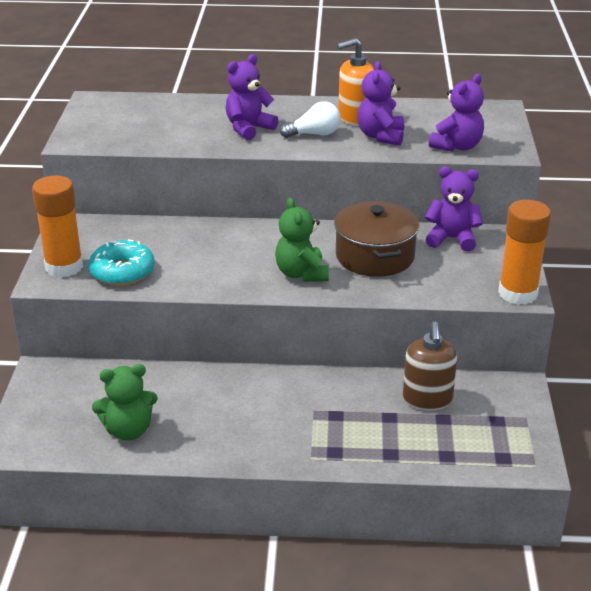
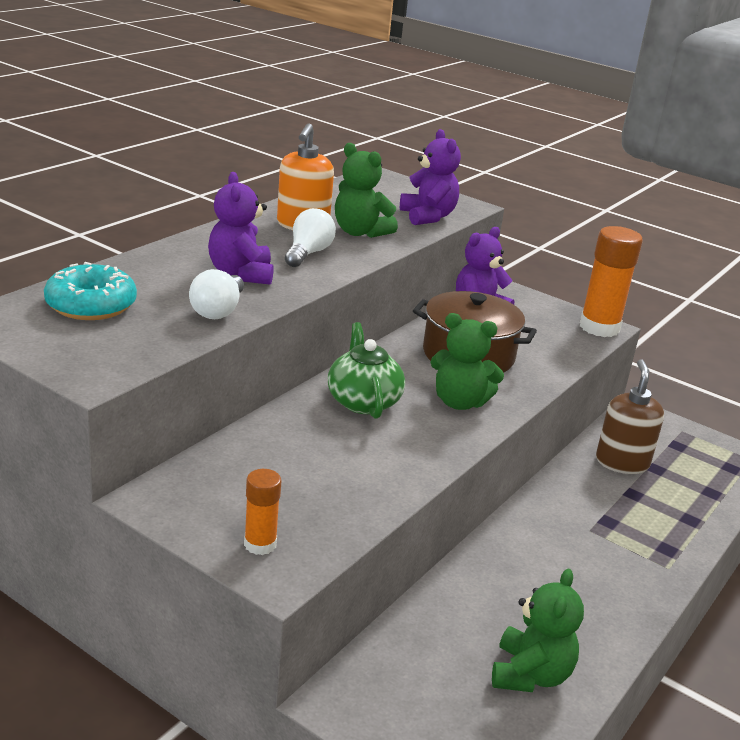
camera: 60 degrees left, 5 degrees down
orange glue stick [32,175,83,277] -> orange glue stick [244,469,281,555], size x0.55
turquoise donut [88,239,155,286] -> turquoise donut moved to [44,262,137,320]
purple teddy bear [357,61,404,146] -> green teddy bear [335,143,398,238]
brown soap dispenser [403,322,457,411] -> brown soap dispenser turned 120 degrees counterclockwise [596,359,664,474]
none -> white light bulb [189,269,244,319]
none -> green teapot [328,322,405,419]

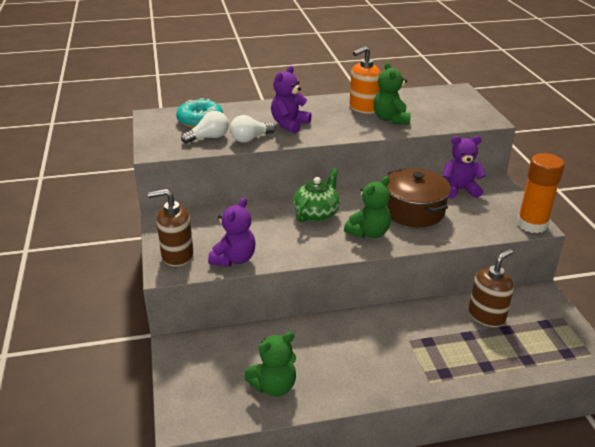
camera: 45 degrees right, 5 degrees up
orange glue stick [244,469,281,555] -> brown soap dispenser [148,189,194,267]
white light bulb [285,208,336,267] -> white light bulb moved to [181,111,229,144]
purple teddy bear [400,129,461,225] -> purple teddy bear moved to [208,198,255,267]
green teddy bear [430,313,504,410] -> green teddy bear turned 105 degrees counterclockwise [344,176,391,238]

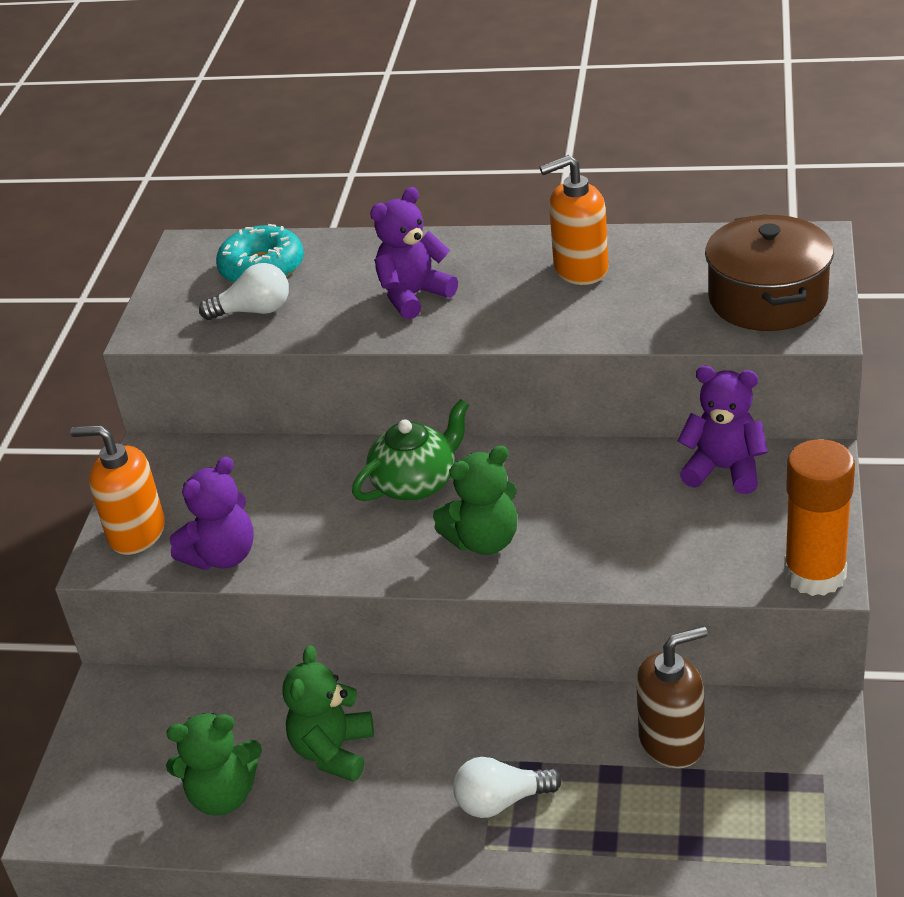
camera: 25 degrees right, 5 degrees up
brown soap dispenser [148,189,194,267] -> orange soap dispenser [70,425,165,555]
white light bulb [230,115,276,143] -> white light bulb moved to [453,757,562,818]
green teddy bear [374,62,411,125] -> green teddy bear moved to [282,645,374,782]
brown pot [387,168,451,227] -> brown pot moved to [705,214,834,331]

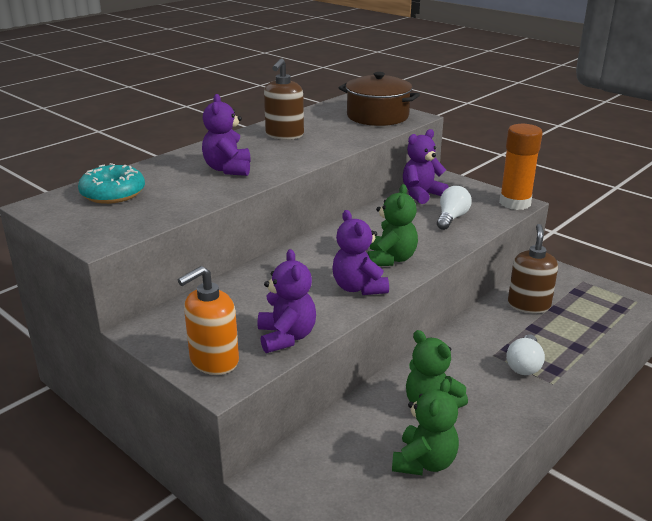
camera: 60 degrees left, 10 degrees down
white light bulb [199,263,289,320] -> white light bulb moved to [437,186,472,230]
green teapot [352,399,469,501] -> none
orange soap dispenser [539,155,609,285] -> brown soap dispenser [264,58,304,140]
none -> purple teddy bear [332,210,389,295]

